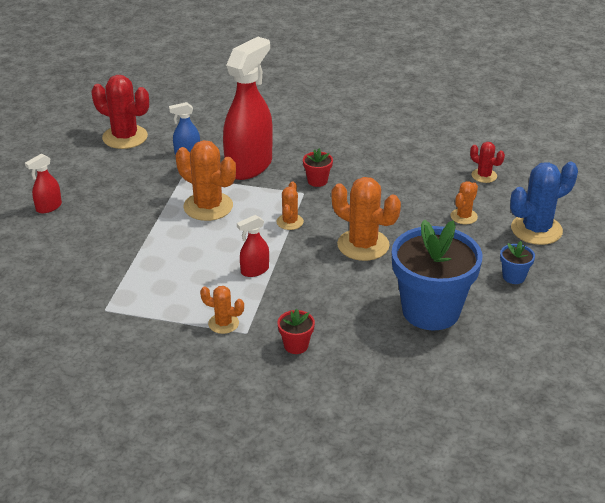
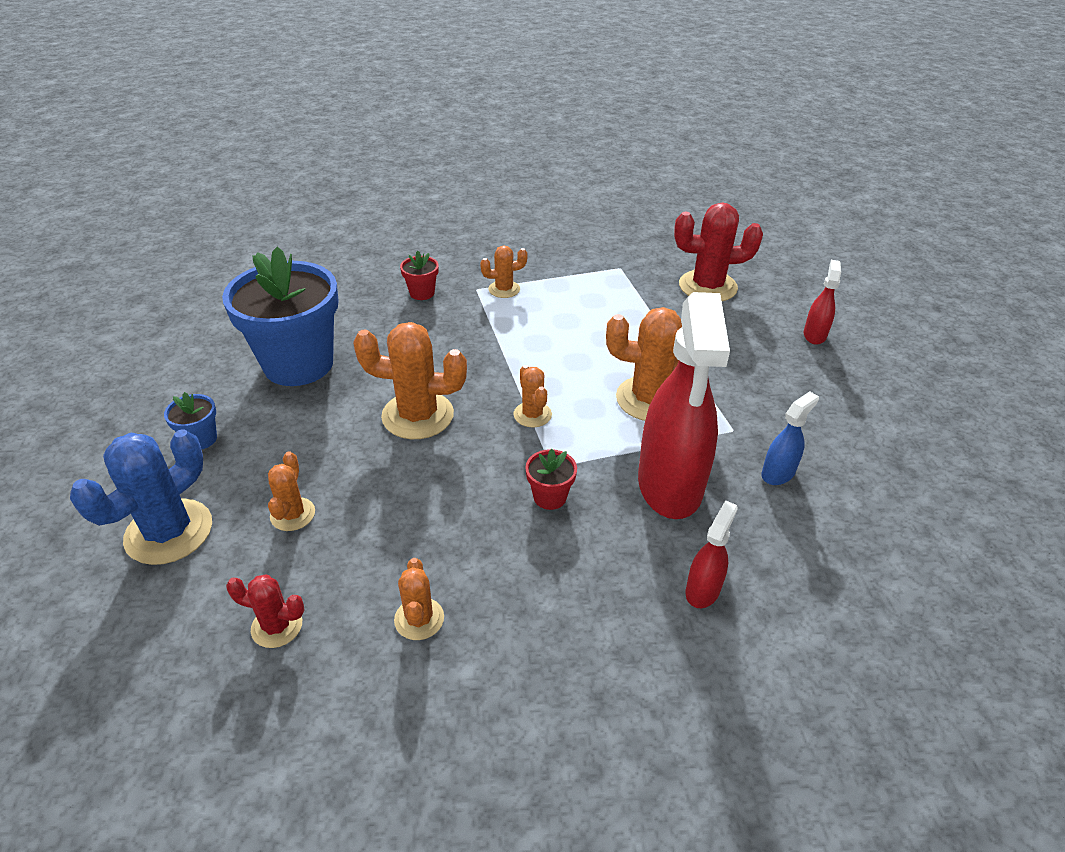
camera: 150 degrees right, 5 degrees up
red cactus [91,75,149,149] -> red cactus moved to [674,202,763,301]
red spray bottle [237,215,269,277] -> red spray bottle moved to [686,500,738,608]
none -> orange cactus [394,558,444,640]

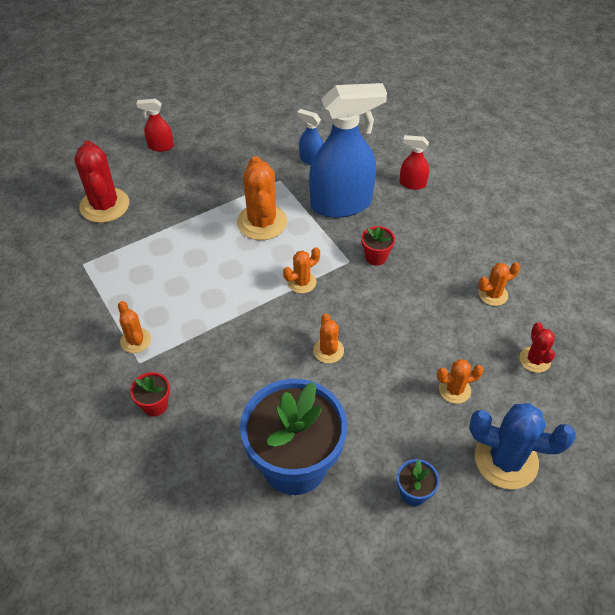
camera: 105 degrees left, 10 degrees up
orange cactus [353,322,467,439] -> orange cactus [313,314,344,363], size x0.54
red spray bottle [638,292,730,519] -> blue spray bottle [309,83,387,218]

